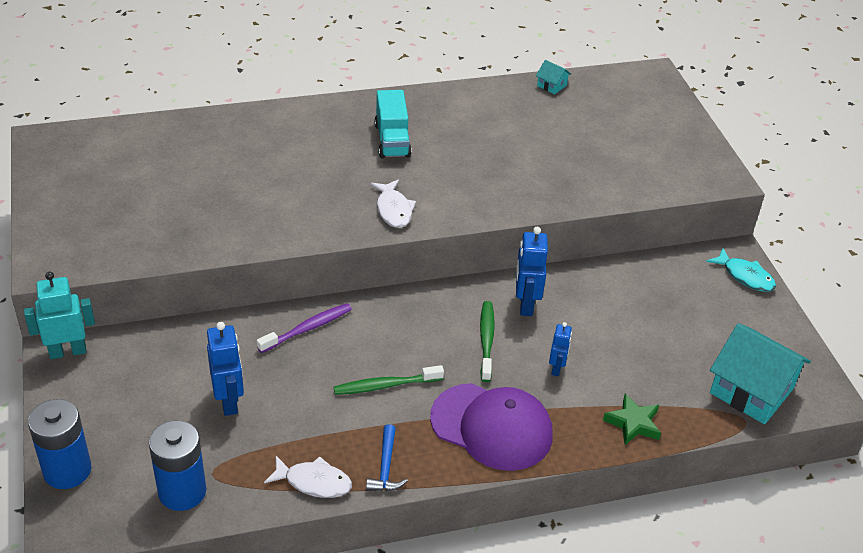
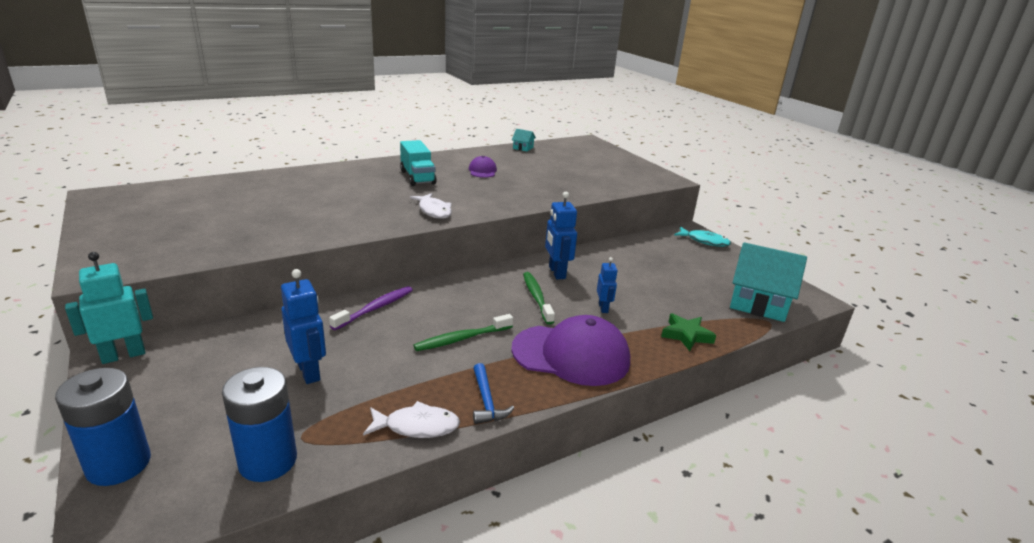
camera: 15 degrees left, 15 degrees down
none -> purple cap [469,156,497,178]

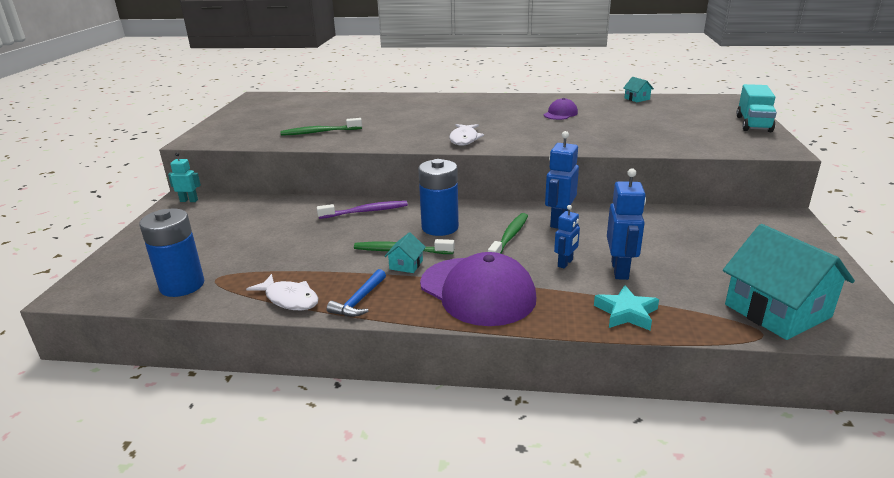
camera: 40 degrees right, 0 degrees up
blue battery [55,368,151,486] -> blue battery moved to [418,159,459,236]
turquoise robot [65,252,153,364] -> turquoise robot [168,153,201,202], size x0.61
blue robot [281,269,326,384] -> blue robot moved to [607,169,646,280]
turquoise truck [400,140,437,186] -> turquoise truck moved to [736,84,777,132]
green star [661,313,716,351] -> turquoise star [594,285,659,330]
turquoise fish [674,227,731,247] -> none
none -> green toothbrush [280,118,362,136]
none -> turquoise house [385,232,426,273]

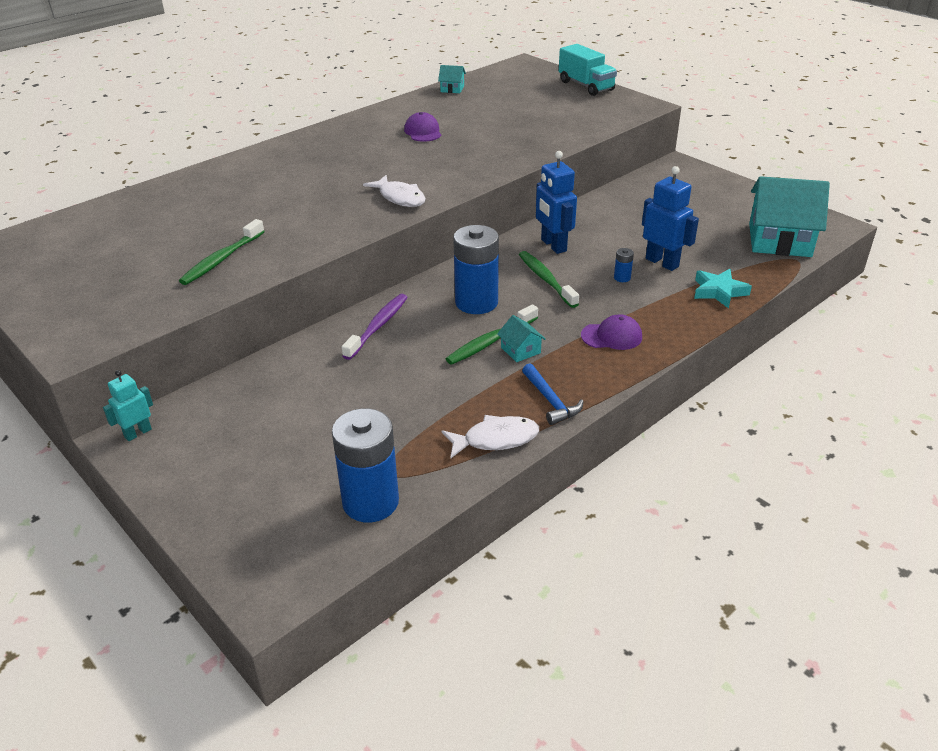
camera: 50 degrees left, 10 degrees up
purple cap [420,252,536,326] -> purple cap [581,314,642,350], size x0.47
blue robot [554,205,580,269] -> blue battery [614,248,634,282]

